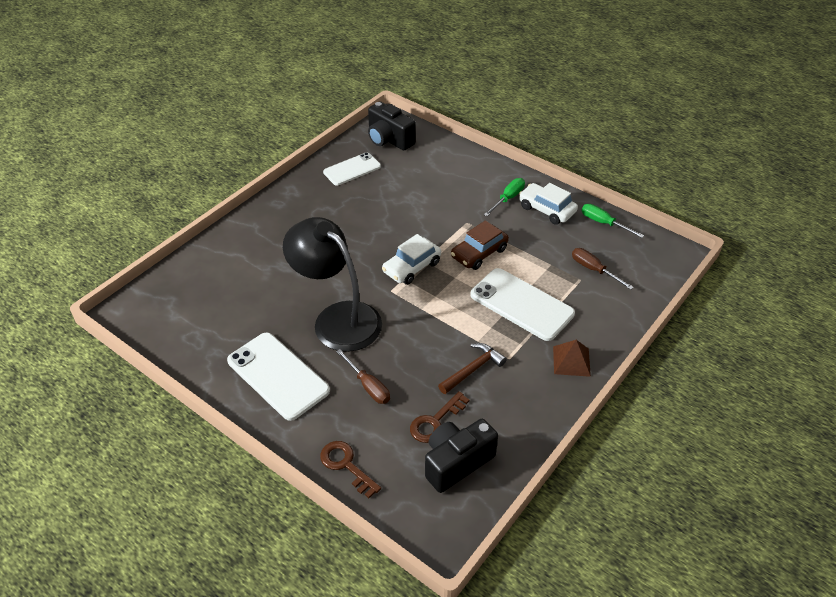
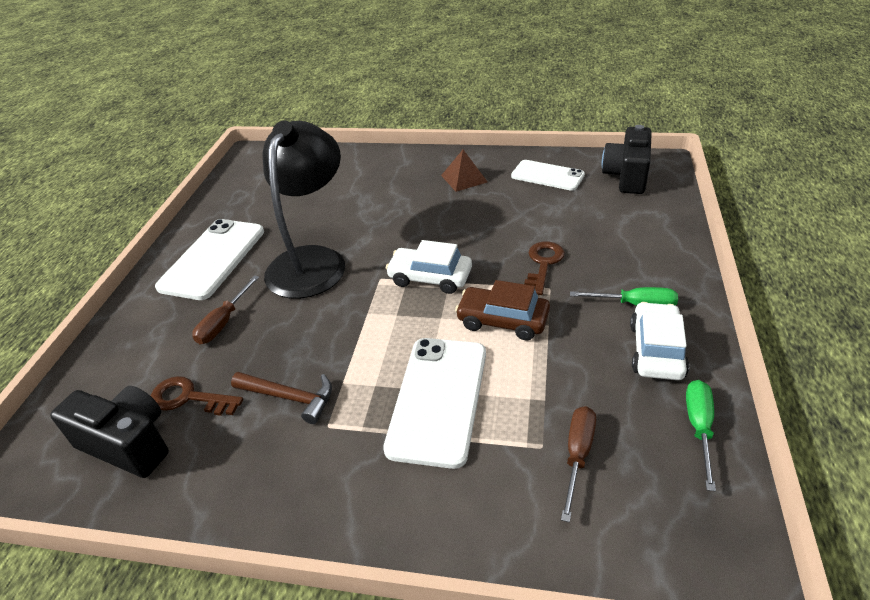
camera: 65 degrees right, 5 degrees down
brown key [320,441,381,498] -> brown key moved to [524,241,565,295]
brown pyramid [553,340,591,377] -> brown pyramid moved to [441,150,488,192]

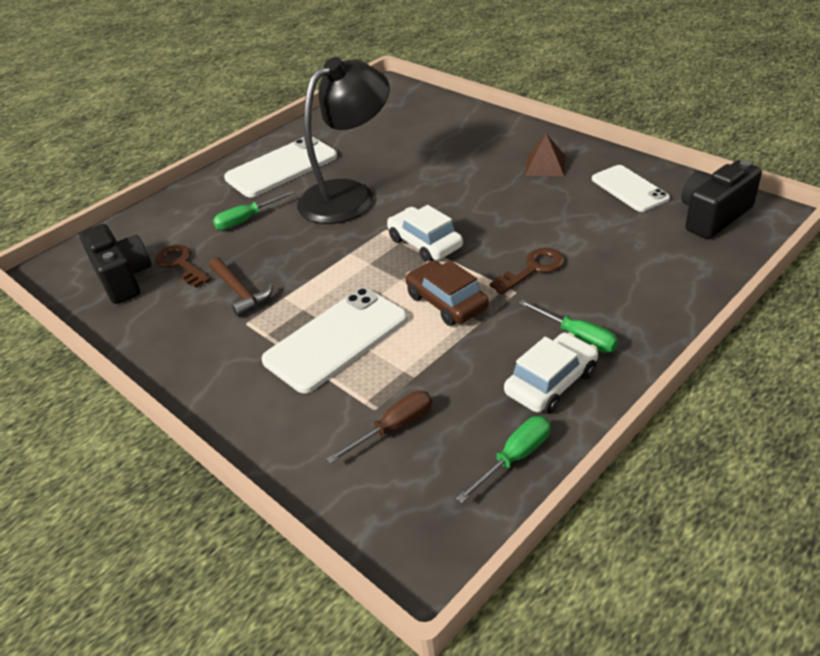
camera: 35 degrees right, 0 degrees up
brown screwdriver [192,275,259,344] -> green screwdriver [213,190,295,230]

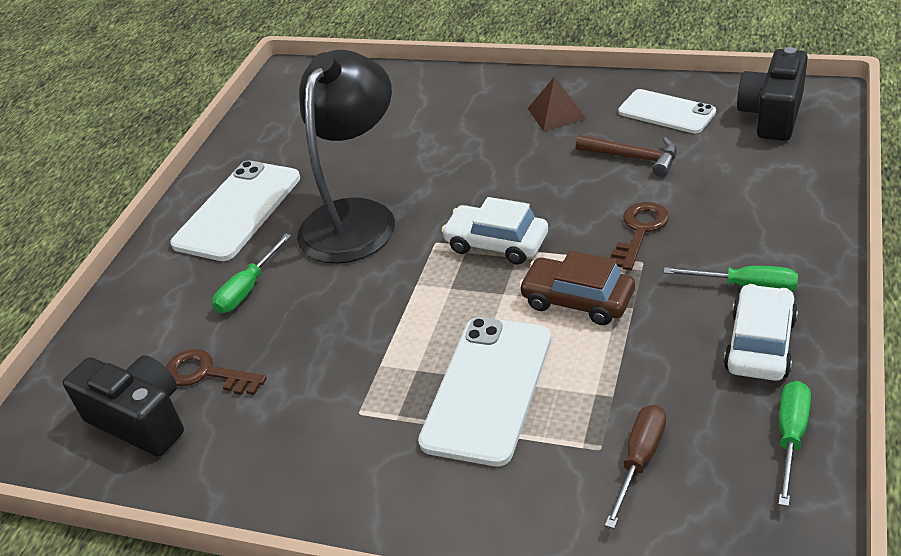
camera: 25 degrees left, 0 degrees up
brown hammer [209,257,273,317] -> brown hammer moved to [576,135,677,177]

